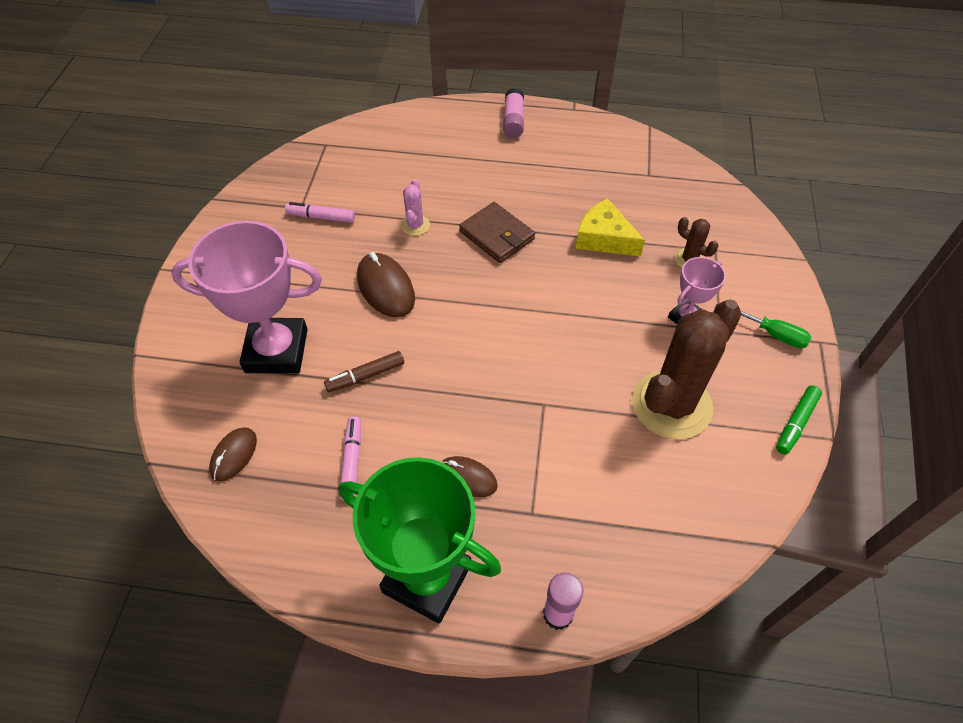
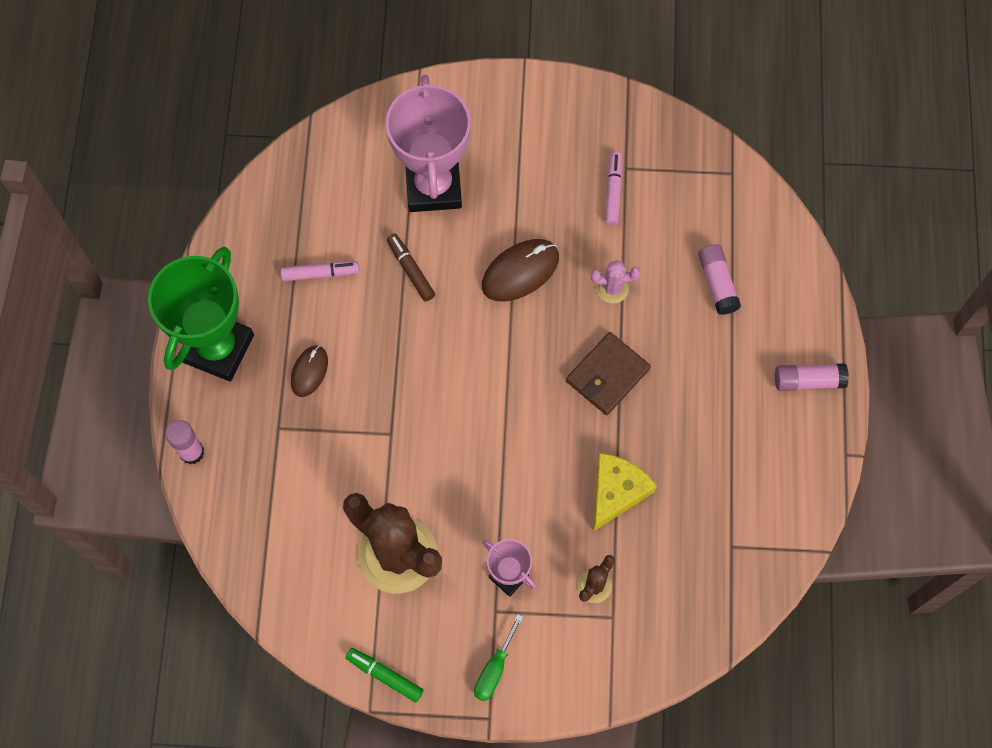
camera: 85 degrees right, 15 degrees up
brown mouse [209,427,257,482] -> none
none -> pink glue stick [698,244,741,315]

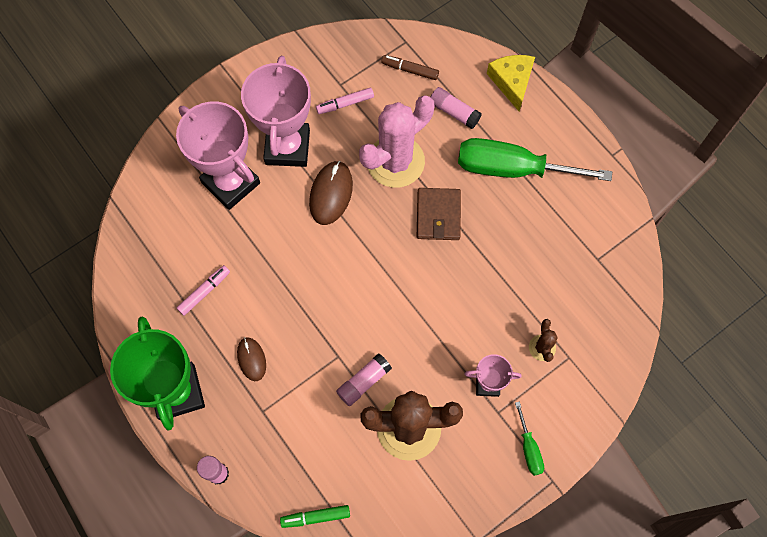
camera: 40 degrees left, 0 degrees up
green marker [346,648,424,702] -> green marker moved to [280,505,350,528]
brown marker [387,233,435,302] -> brown marker moved to [381,55,439,80]
pink cactus [591,260,640,303] -> pink cactus [359,95,434,188], size x2.29
yellow cheese [593,453,657,532] -> yellow cheese moved to [487,55,535,111]
pink marker [605,152,622,225] -> pink marker turned 75 degrees counterclockwise [316,88,374,114]
pink glue stick [775,363,849,391] -> pink glue stick moved to [336,353,392,406]
none -> pink trophy [241,56,311,167]
none -> green screwdriver [458,138,612,181]

